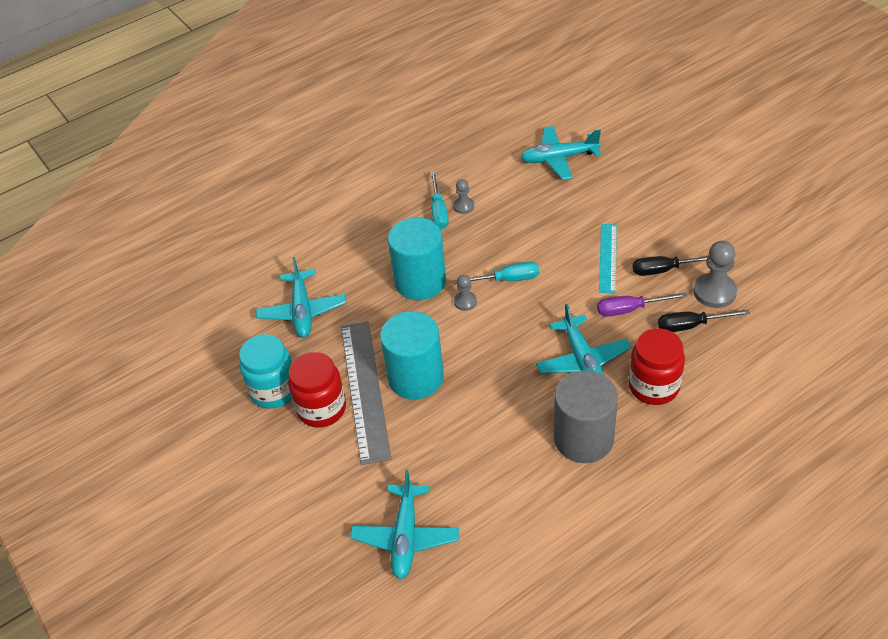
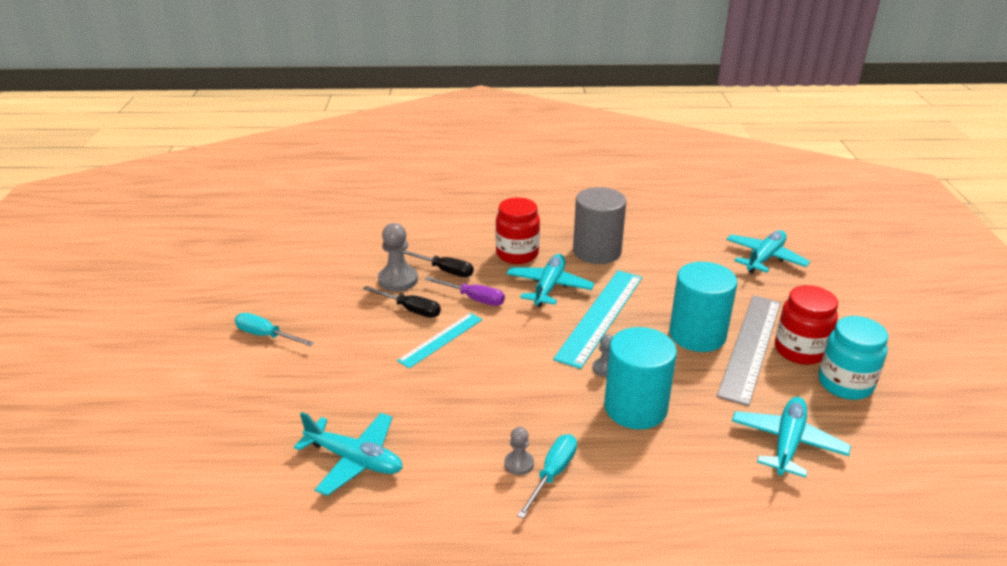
camera: 150 degrees left, 15 degrees down
turquoise screwdriver [453,261,539,284] -> turquoise screwdriver moved to [235,313,314,346]
none -> turquoise ruler [553,270,642,369]

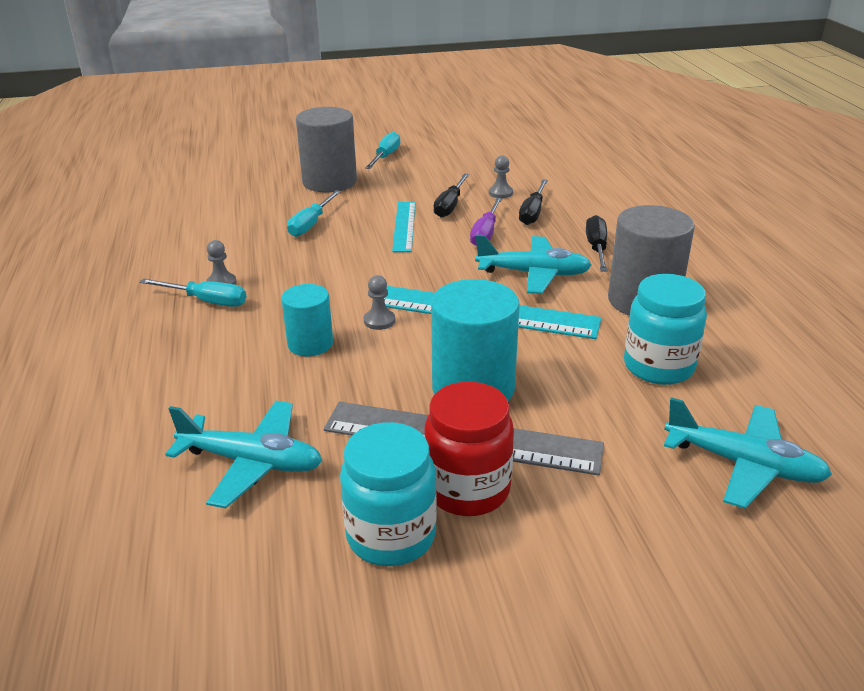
camera: 80 degrees right, 0 degrees up
turquoise plane [294,412,403,496] -> none
grey pawn [378,223,418,292] -> grey pawn [489,155,513,198], size x0.56
turquoise ruler [397,313,482,369] -> turquoise ruler turned 60 degrees clockwise [392,202,415,252]
red jar [496,198,540,264] -> black screwdriver [586,215,608,272]
turquoise cylinder [604,327,677,429] -> turquoise cylinder [281,284,333,356], size x0.60
none -> turquoise screwdriver [287,190,341,237]
none -> grey cylinder [296,107,357,193]
none -> turquoise jar [624,274,707,385]

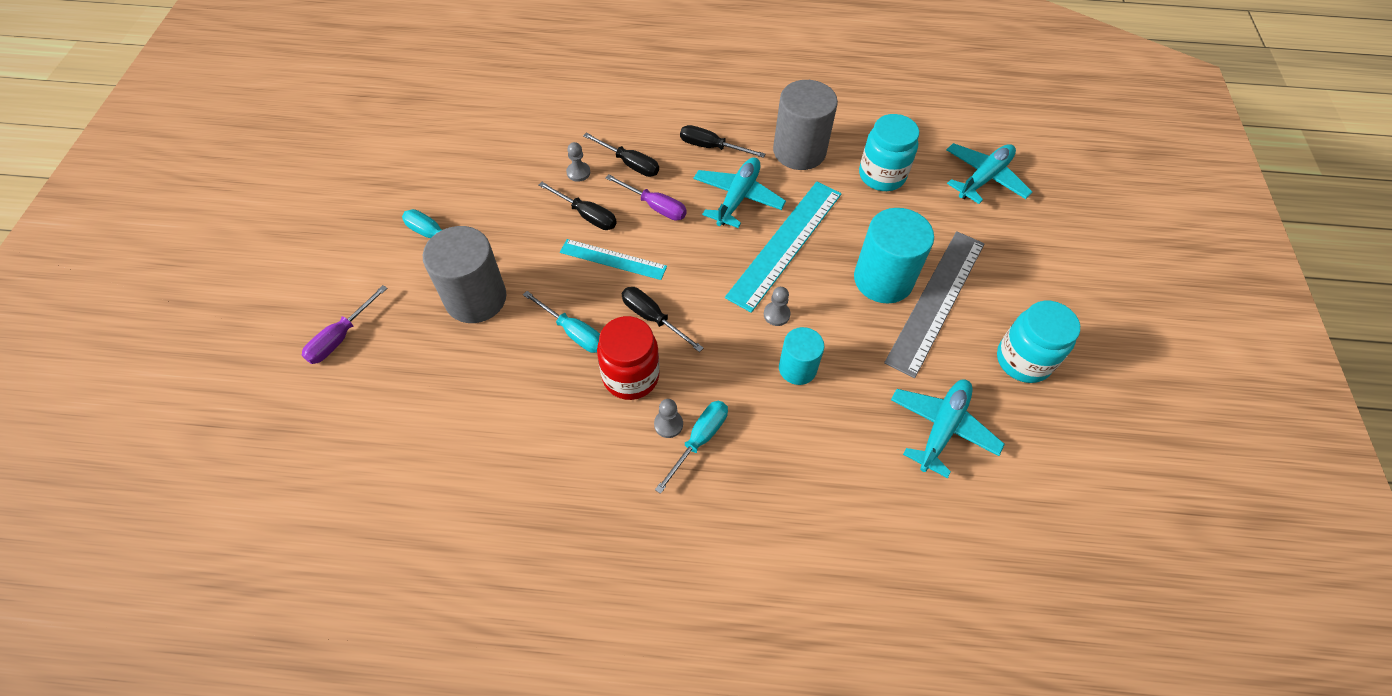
camera: 75 degrees left, 25 degrees up
red jar [424,382,514,516] -> red jar moved to [597,316,660,400]
none -> purple screwdriver [302,285,387,364]
none -> black screwdriver [622,287,703,352]

